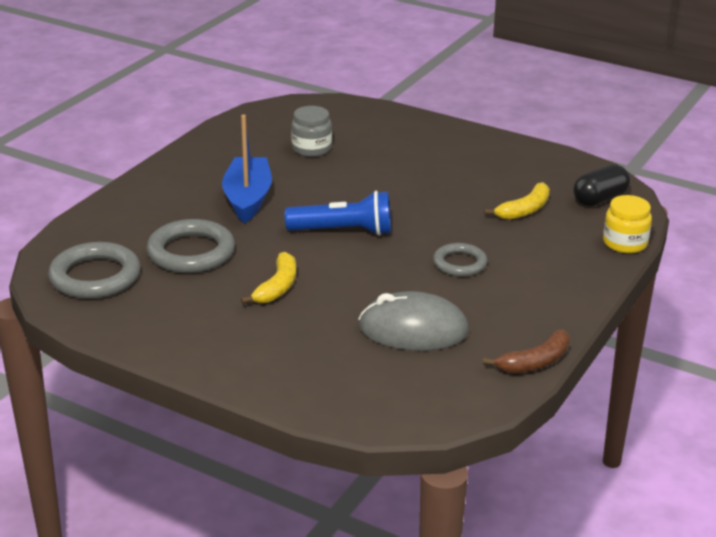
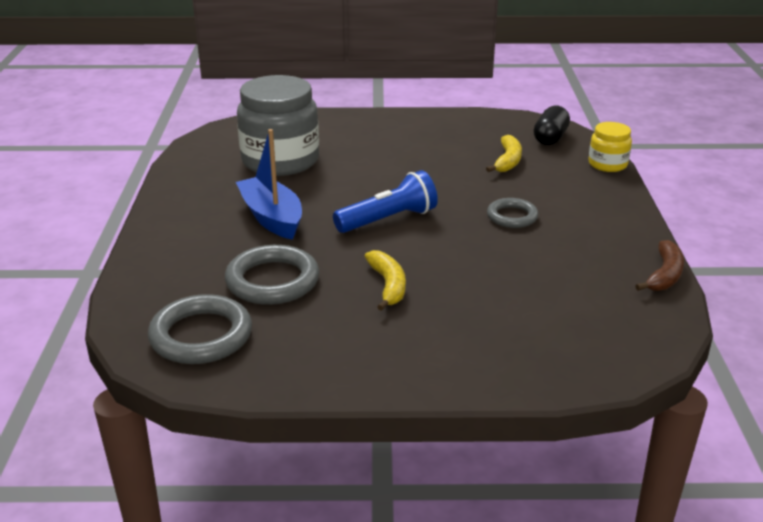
camera: 30 degrees left, 0 degrees up
grey jar [291,106,332,157] -> grey jar [237,75,319,176], size x2.00
grey mouse [358,291,469,351] -> none

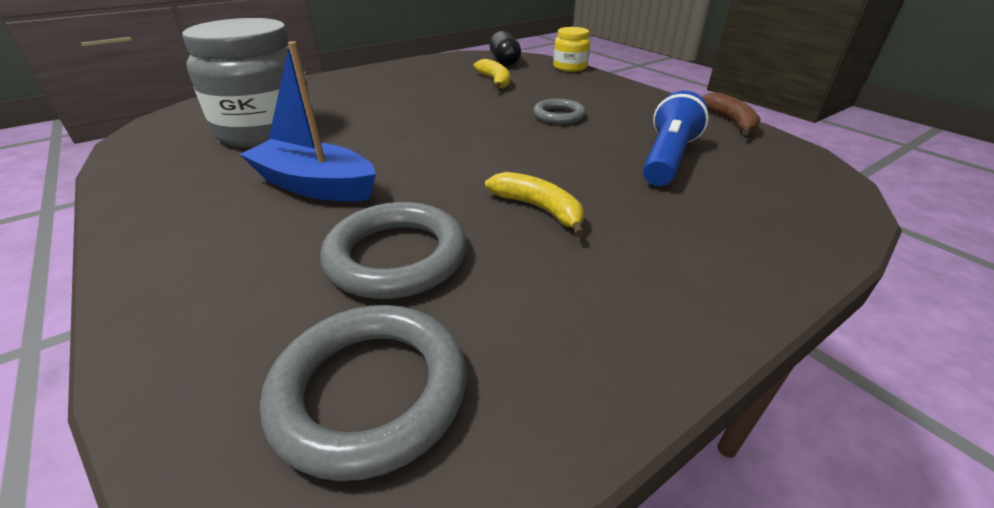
camera: 35 degrees left, 5 degrees up
blue flashlight [333,170,438,233] -> blue flashlight moved to [643,91,709,186]

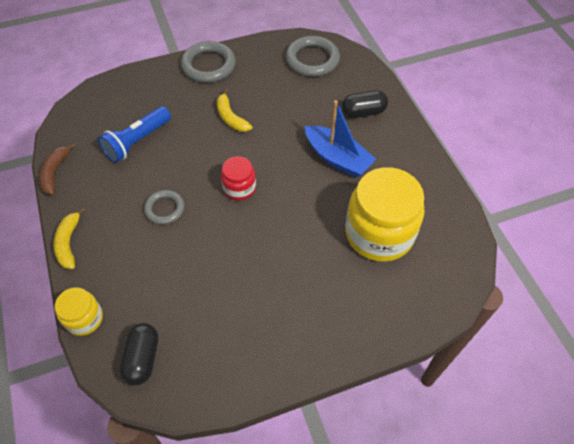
camera: 165 degrees left, 20 degrees up
grey jar [182,18,315,148] -> yellow jar [345,167,425,262]
grey ring [320,202,467,299] -> grey ring moved to [181,41,236,83]
yellow banana [473,59,510,89] -> yellow banana moved to [53,207,86,269]
none -> red jar [221,156,256,201]
none -> black capsule [342,90,388,118]

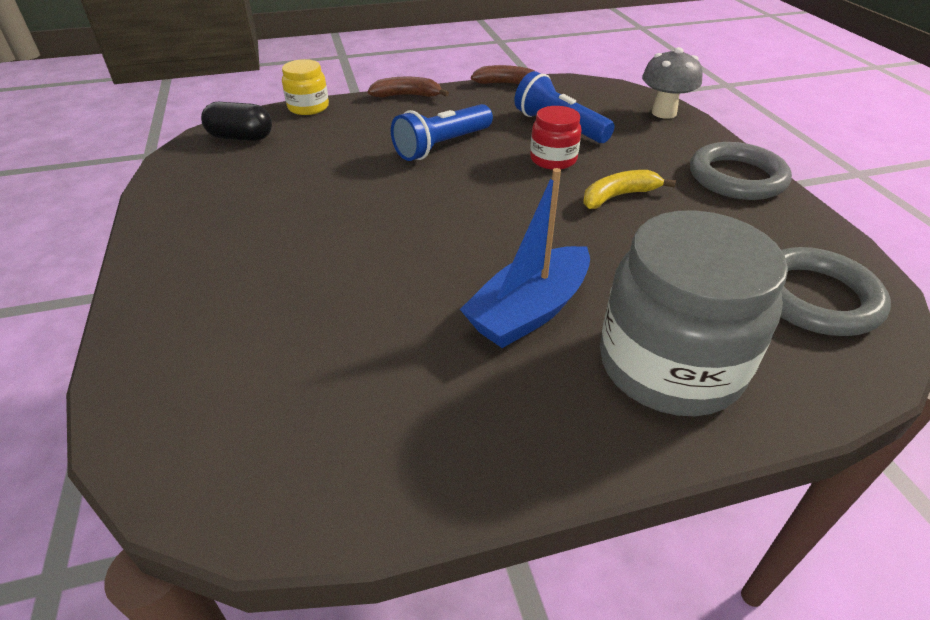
camera: 95 degrees right, 15 degrees down
yellow banana [53,207,86,269] -> brown banana [368,77,449,97]
grey ring [144,190,184,225] -> blue flashlight [391,104,493,161]
red jar [221,156,256,201] -> red jar moved to [530,106,582,170]
black capsule [342,90,388,118] -> grey jar [600,210,788,416]
yellow jar [345,167,425,262] -> none
none -> grey mushroom [642,47,703,119]

